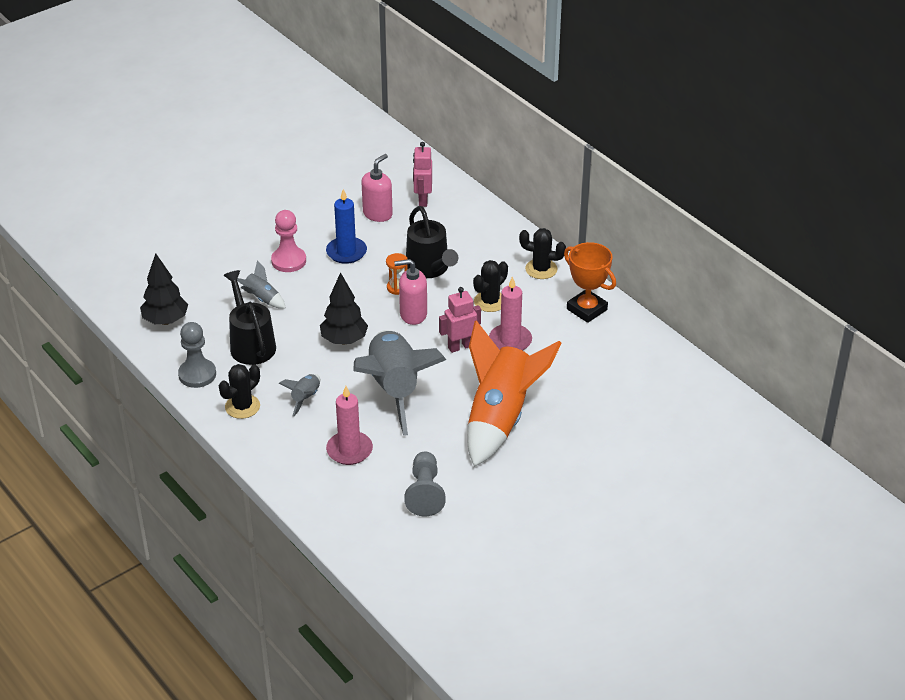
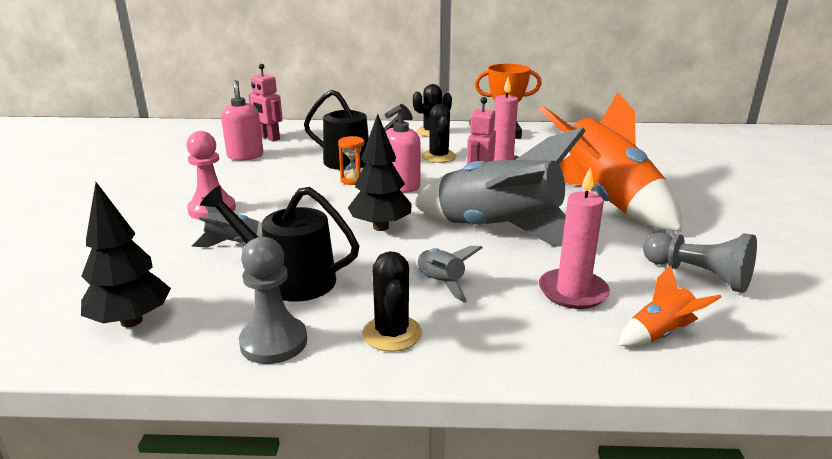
camera: 50 degrees left, 15 degrees down
blue candle [326,189,367,264] -> none
none -> orange rocket [618,265,722,347]

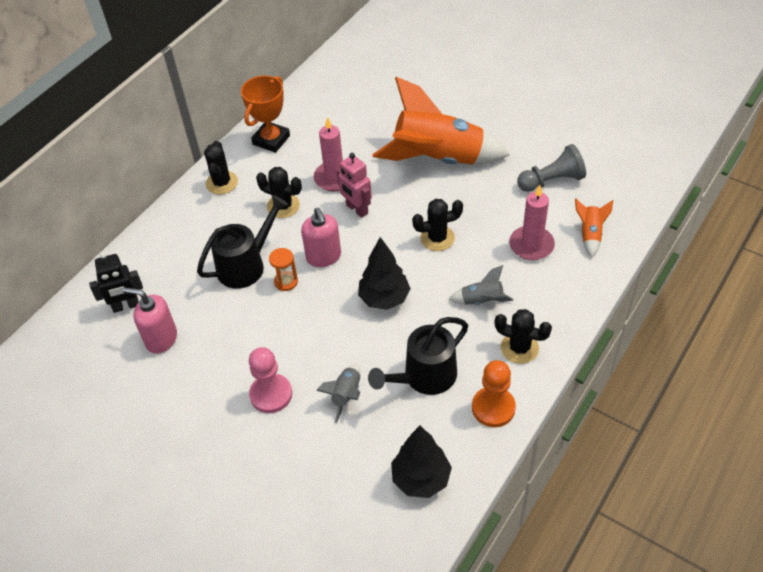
camera: 55 degrees left, 25 degrees up
grey pawn [239,237,307,364] -> orange pawn [472,360,516,427]
pink robot [249,64,283,141] -> black robot [89,252,143,313]
grey rocket [413,127,586,247] -> black cactus [412,199,463,251]

